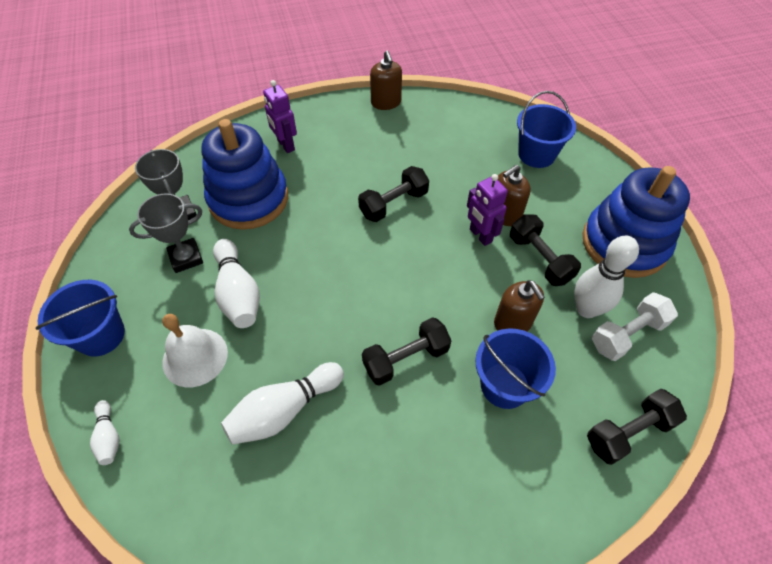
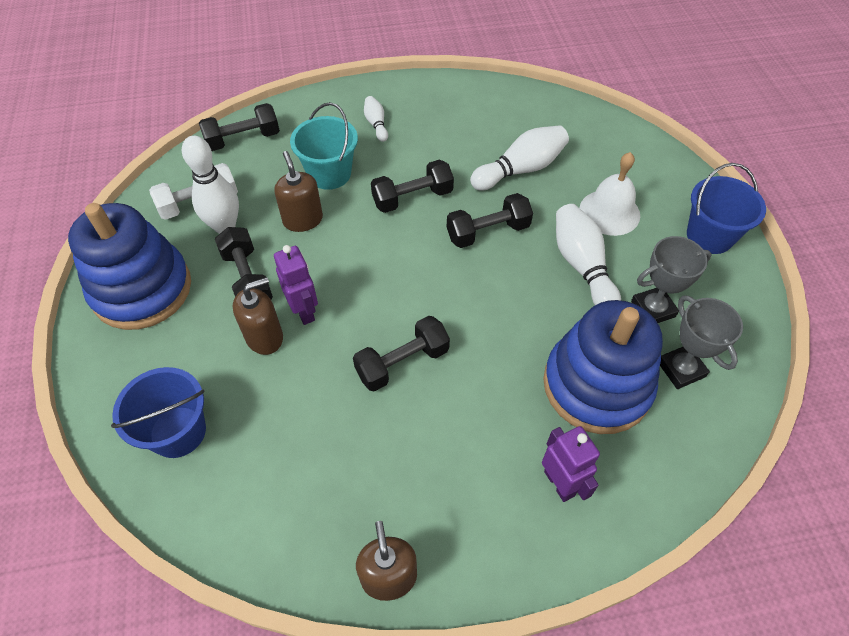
camera: 175 degrees left, 0 degrees up
white bowling pin [90,400,120,465] -> white bowling pin moved to [364,96,388,142]
blue bucket [475,328,556,409] -> turquoise bucket [290,102,358,190]
none -> black dumbbell [447,193,533,248]

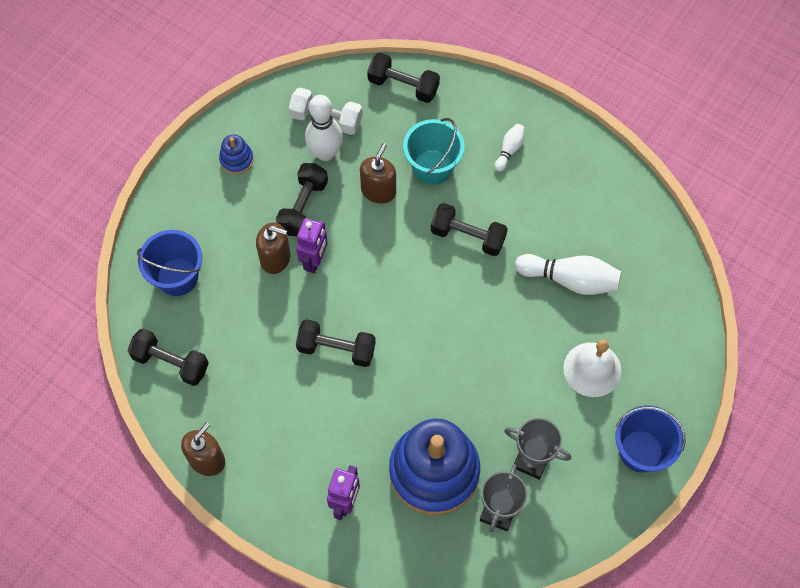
camera: 45 degrees right, 10 degrees up
blue stacking toy [68,203,191,330] -> blue stacking toy [219,134,254,174], size x0.42
black dumbbell [447,193,533,248] -> black dumbbell moved to [128,328,209,386]
white bowling pin [556,204,621,305] -> none

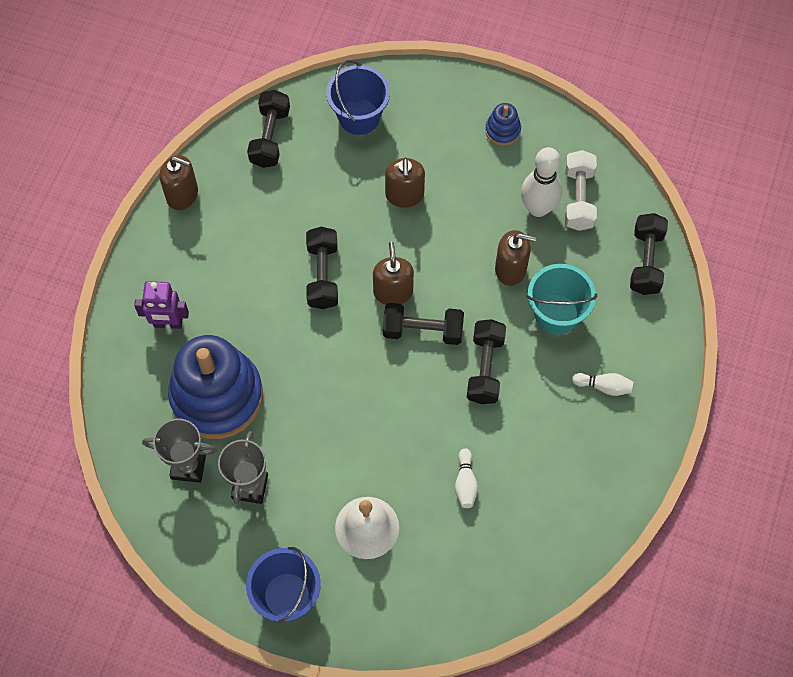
camera: 75 degrees right, 0 degrees up
black dumbbell [276,163,328,236] -> black dumbbell moved to [383,303,464,345]
purple robot [296,218,328,273] -> none
white bowling pin [515,254,621,295] -> white bowling pin [455,448,478,508], size x0.53
none -> brown soap dispenser [373,242,414,305]

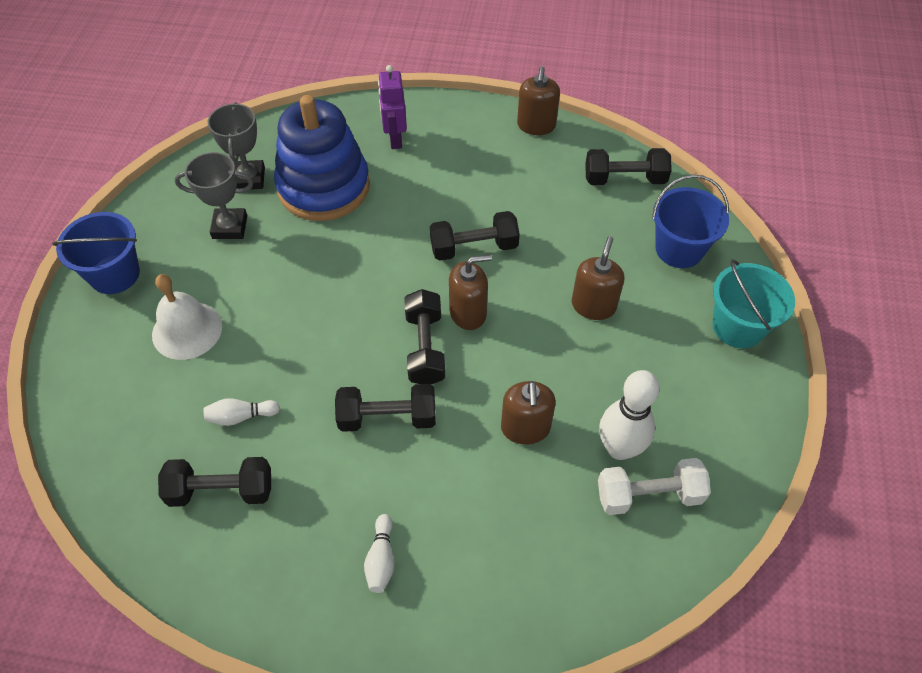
camera: 80 degrees right, 10 degrees down
brown soap dispenser [385,158,425,208] -> brown soap dispenser turned 120 degrees clockwise [572,236,624,320]
blue stacking toy [485,103,521,146] -> none
turquoise bucket [526,264,597,335] -> turquoise bucket moved to [713,259,795,348]
black dumbbell [630,213,668,295] -> black dumbbell moved to [158,457,271,507]

